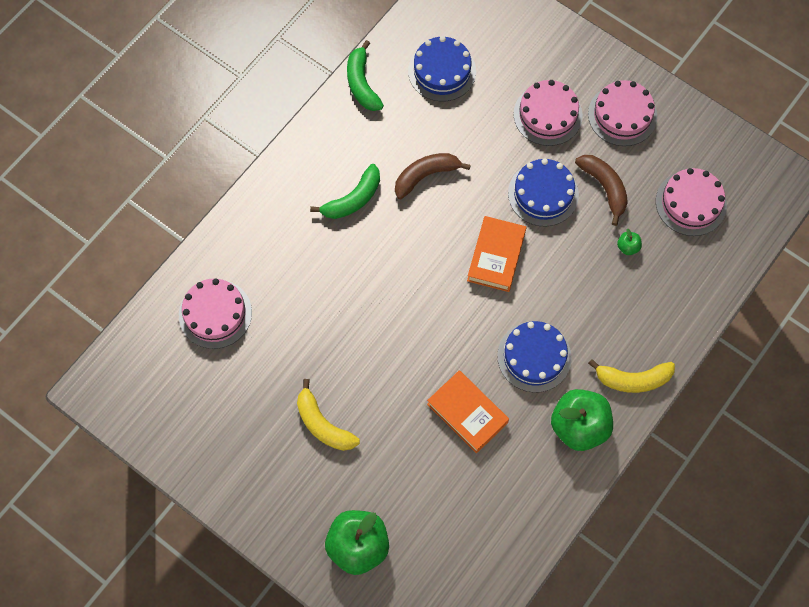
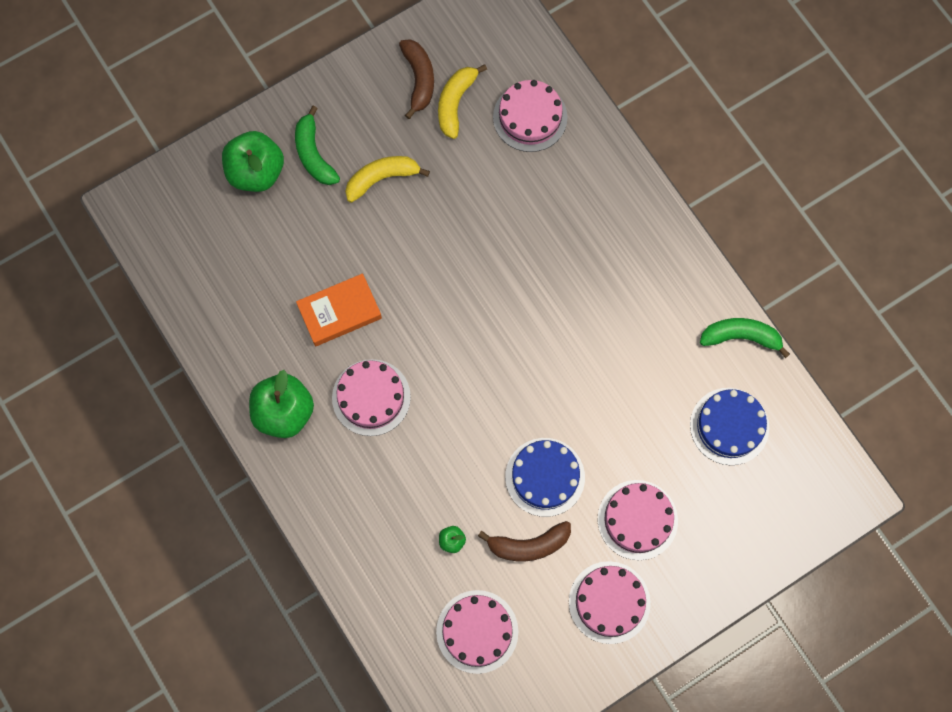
camera: 110 degrees right, 5 degrees up
green banana [310,164,380,219] -> green banana moved to [295,106,340,185]
brown banana [395,153,471,199] -> brown banana moved to [399,39,434,119]
orange book [467,216,526,292] -> none
blue cake [497,321,572,393] -> pink cake [332,359,411,436]
yellow banana [588,359,675,393] -> yellow banana moved to [438,64,487,139]

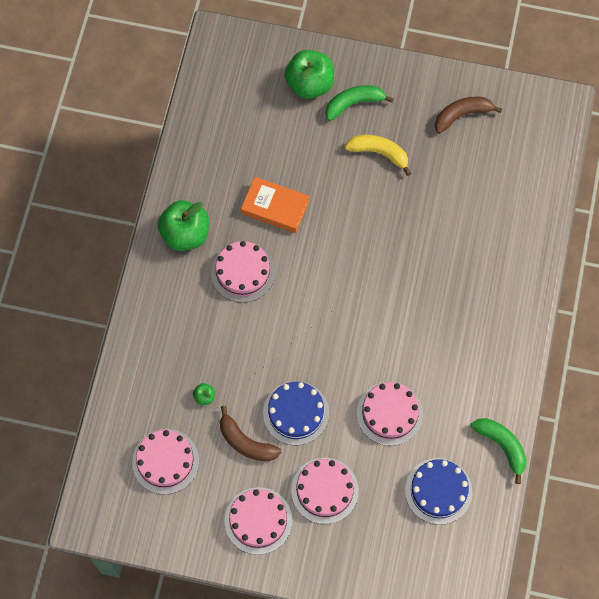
camera: 45 degrees right, 5 degrees down
green banana [295,106,340,185] -> green banana turned 45 degrees clockwise [325,85,394,121]
brown banana [399,39,434,119] -> brown banana turned 150 degrees counterclockwise [435,96,502,134]
yellow banana [438,64,487,139] -> none
pink cake [493,80,567,152] -> pink cake moved to [357,382,423,446]

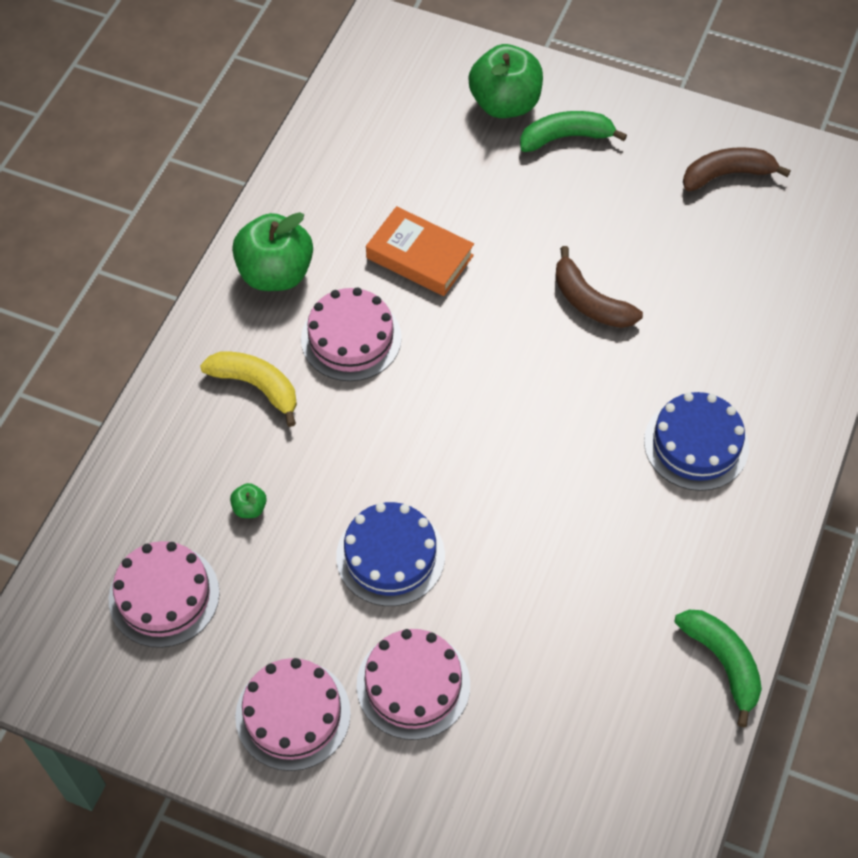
camera: 10 degrees right, 10 degrees down
brown banana [220,406,282,461] -> brown banana moved to [555,246,643,328]
yellow banana [345,135,411,176] -> yellow banana moved to [200,352,297,427]
pink cake [357,382,423,446] -> none
blue cake [405,458,473,525] -> blue cake moved to [644,392,749,491]

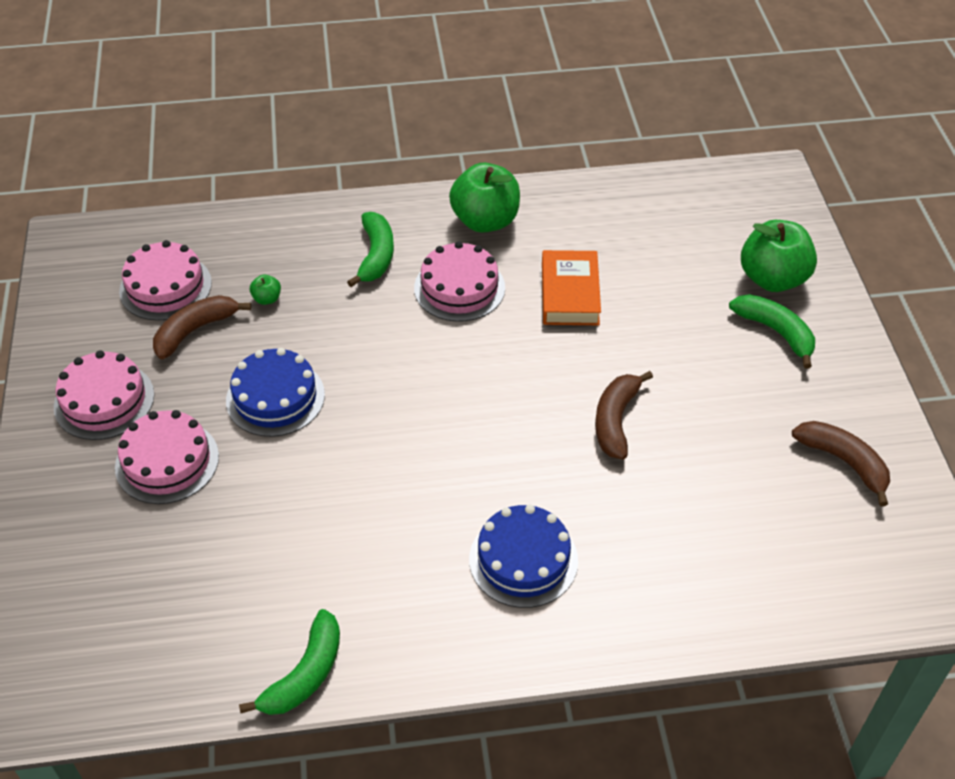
camera: 60 degrees right, 10 degrees down
yellow banana [200,352,297,427] -> green banana [347,212,394,287]
none -> brown banana [153,295,251,360]

